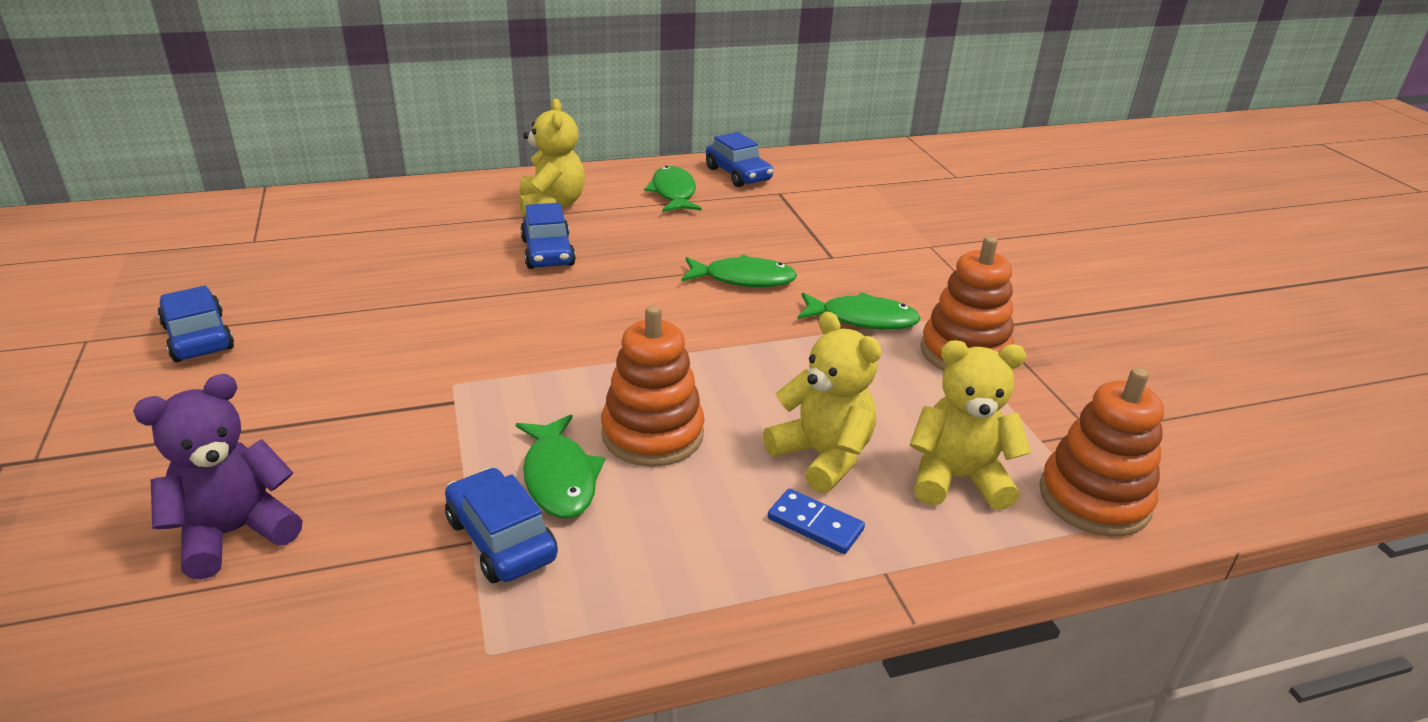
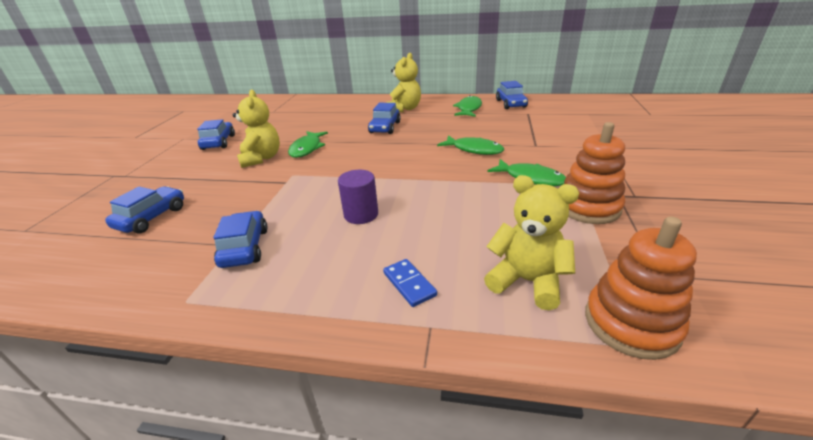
camera: 30 degrees right, 0 degrees up
purple teddy bear [133,374,303,580] -> blue car [105,186,184,233]
green fish [516,415,605,518] -> green fish moved to [288,131,328,158]
orange stacking toy [601,305,704,467] -> purple cylinder [338,170,378,224]
yellow teddy bear [763,311,881,493] -> yellow teddy bear moved to [233,90,280,168]

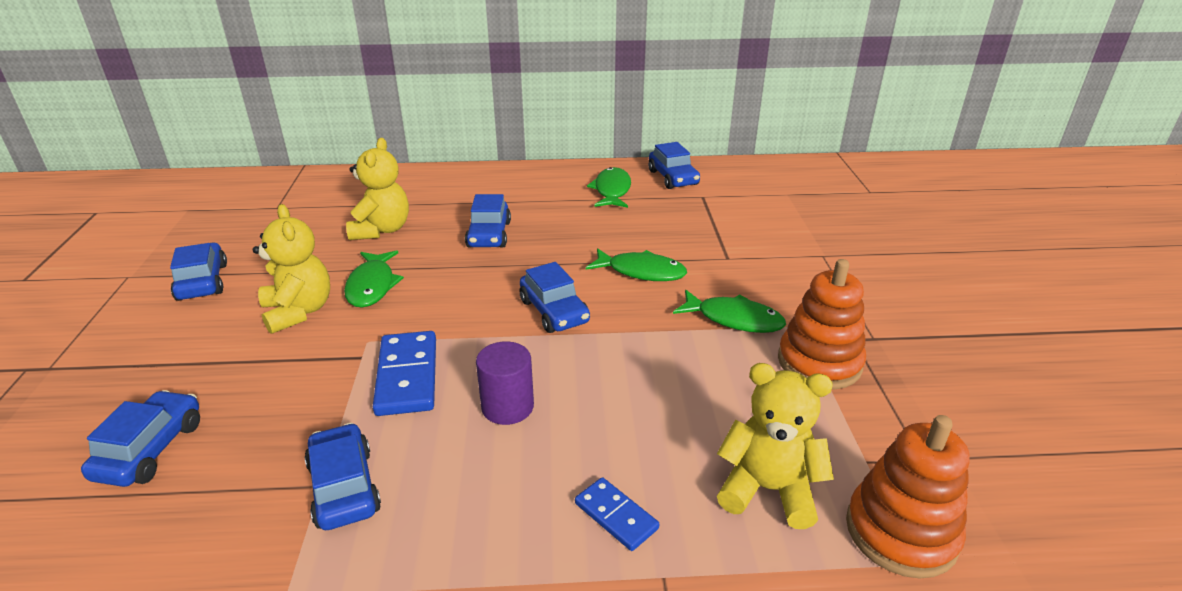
camera: 15 degrees left, 0 degrees up
yellow teddy bear [386,53,421,112] -> yellow teddy bear moved to [346,138,409,240]
none -> blue domino [373,331,436,416]
none -> blue car [520,262,590,333]

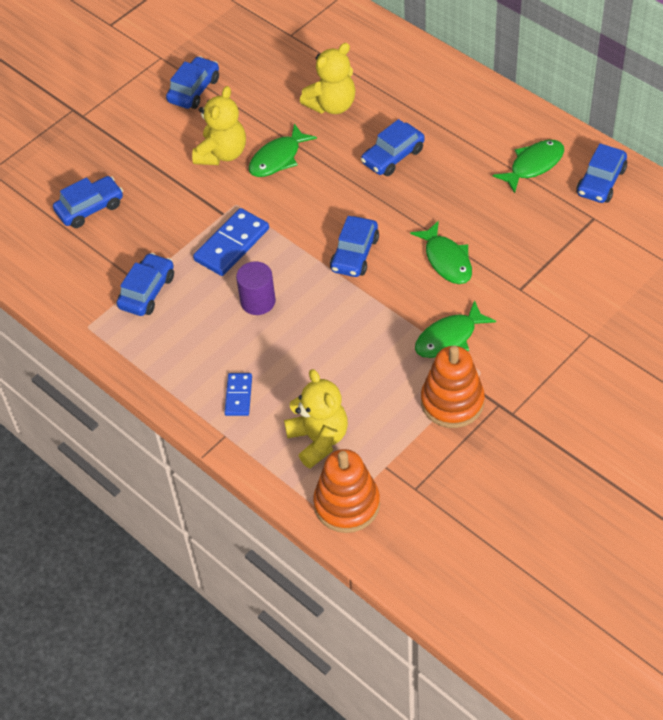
camera: 50 degrees right, 20 degrees up
green fish [673,290,786,333] -> green fish turned 75 degrees clockwise [415,300,496,358]

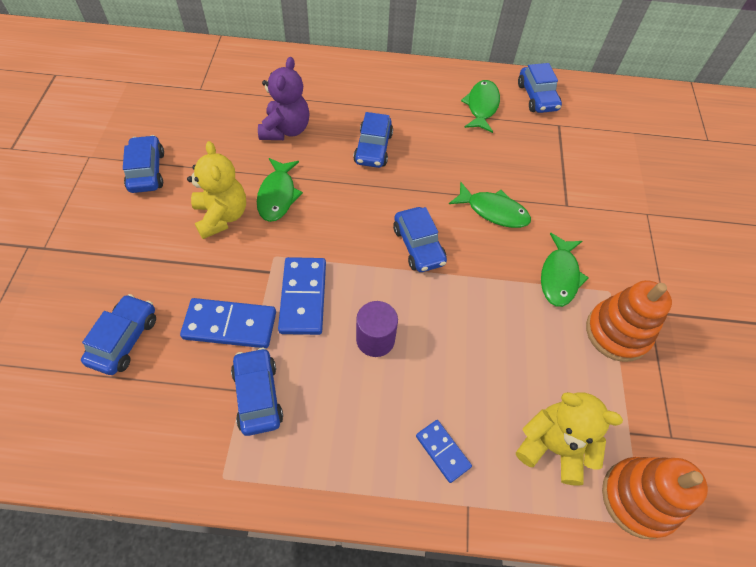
camera: 45 degrees left, 5 degrees up
yellow teddy bear [300,43,356,114] -> purple teddy bear [258,57,310,140]
none -> blue domino [180,298,276,348]

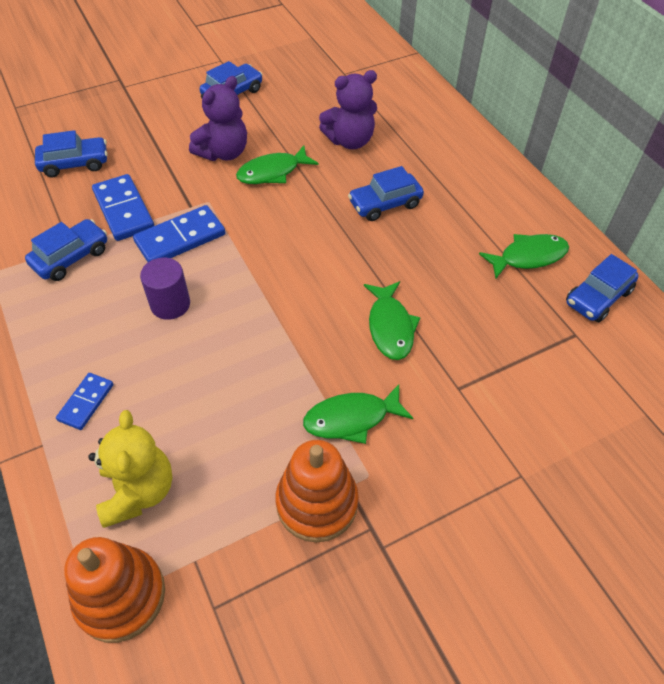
camera: 60 degrees right, 5 degrees down
yellow teddy bear [187,141,246,239] -> purple teddy bear [189,76,247,161]
blue car [393,207,447,272] -> none

